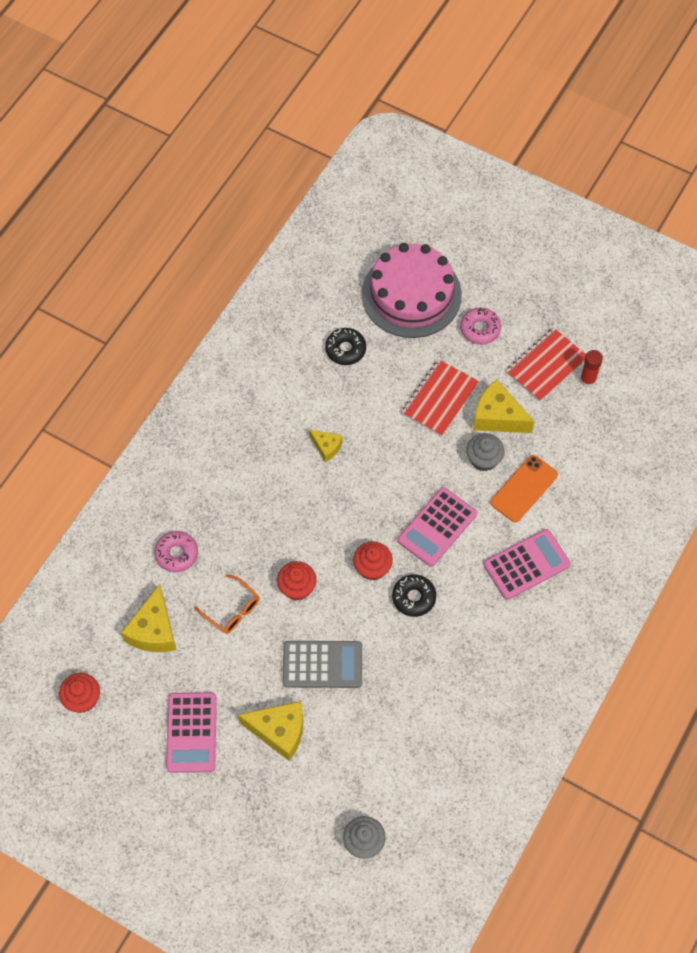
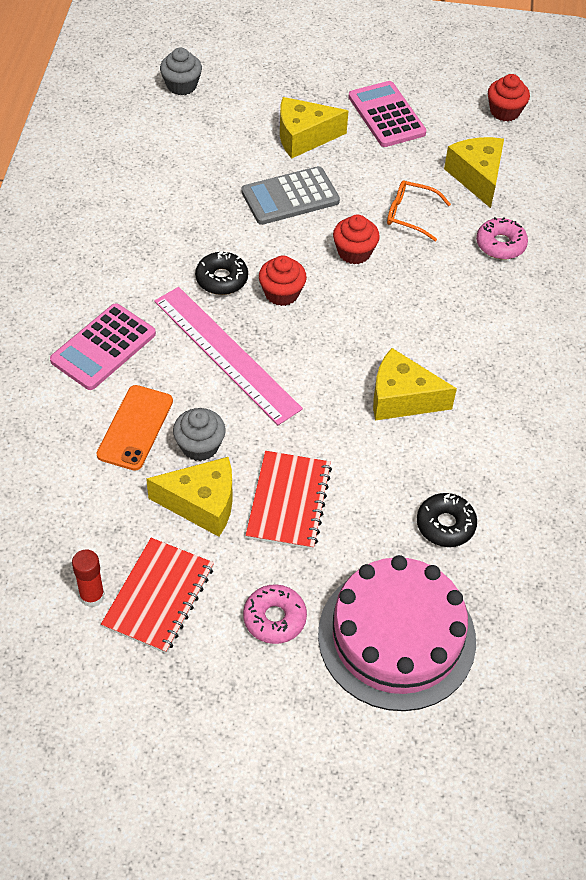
camera: 155 degrees right, 10 degrees down
yellow cheese [309,429,342,462] -> yellow cheese [373,348,457,420], size x1.76
pink calculator [397,487,477,567] -> pink ruler [154,287,303,425]

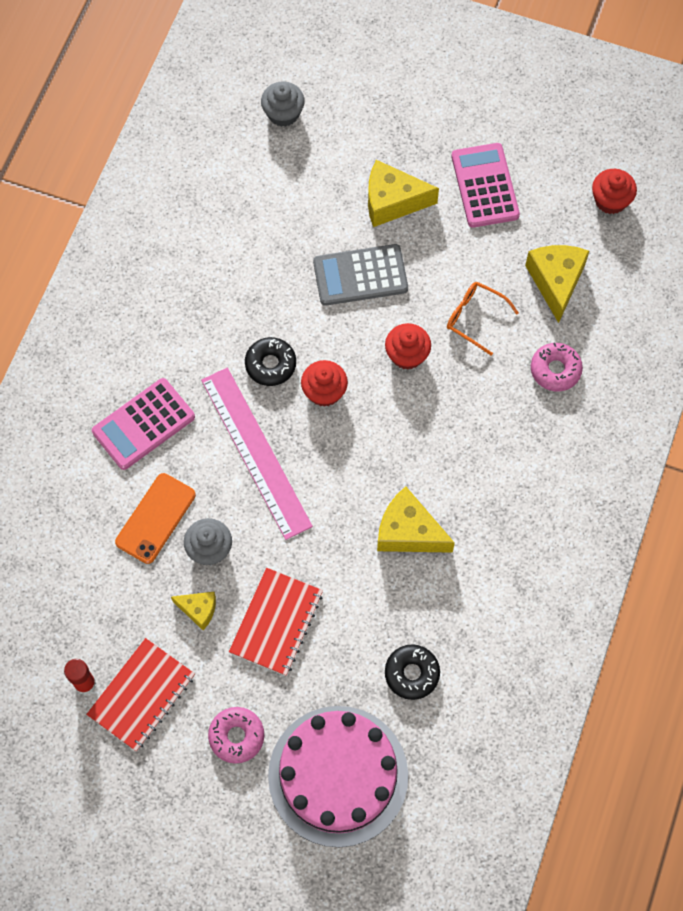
camera: 15 degrees right, 15 degrees up
yellow cheese [146,457,233,537] -> yellow cheese [171,592,216,630], size x0.57

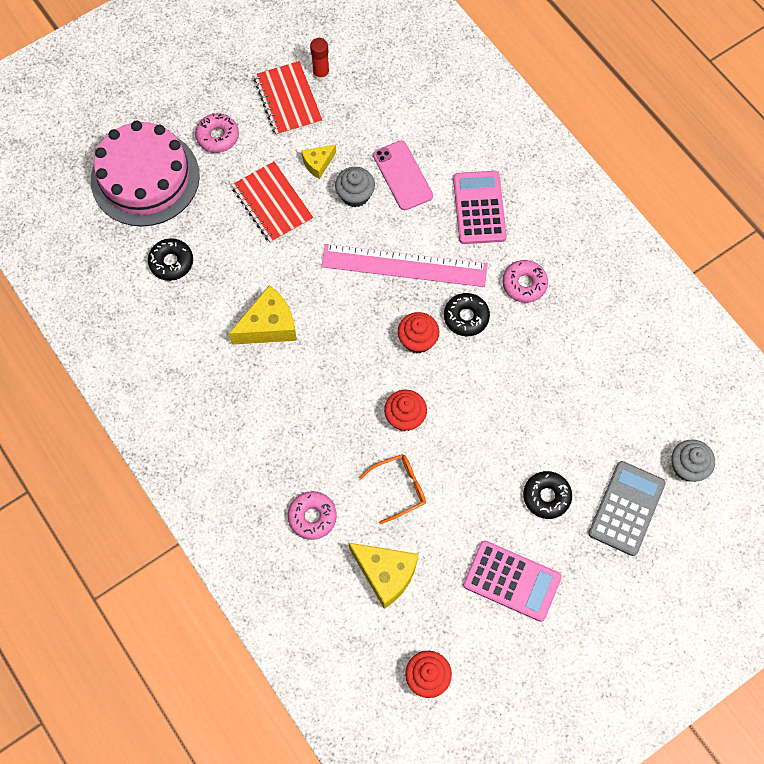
camera: 125 degrees right, 0 degrees up
orange phone [115,473,196,564] -> pink phone [373,141,433,210]
grey calculator [313,244,408,306] -> grey calculator moved to [588,461,666,556]
yellow cheese [368,160,439,227] -> black donut [523,471,572,519]
none -> pink donut [502,260,548,303]

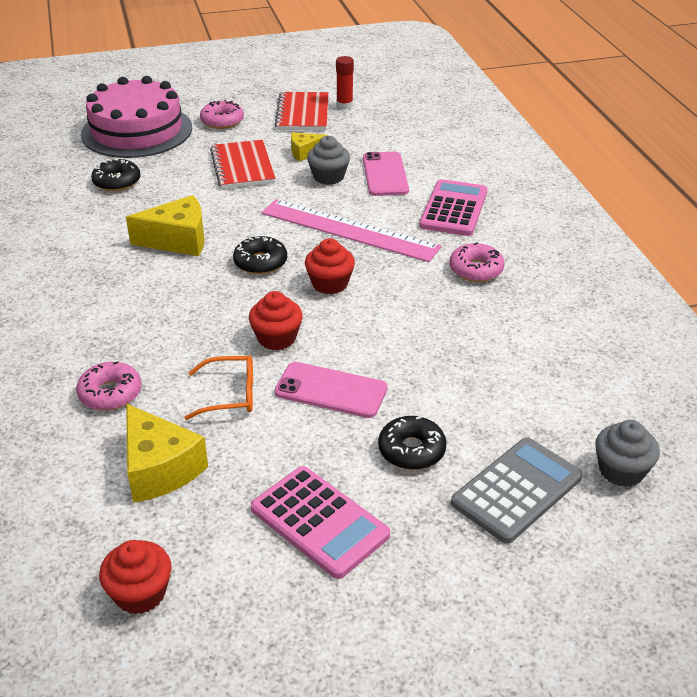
camera: 20 degrees right, 30 degrees down
black donut [444,293,490,336] -> black donut moved to [233,236,287,274]
none -> pink phone [274,362,388,418]

